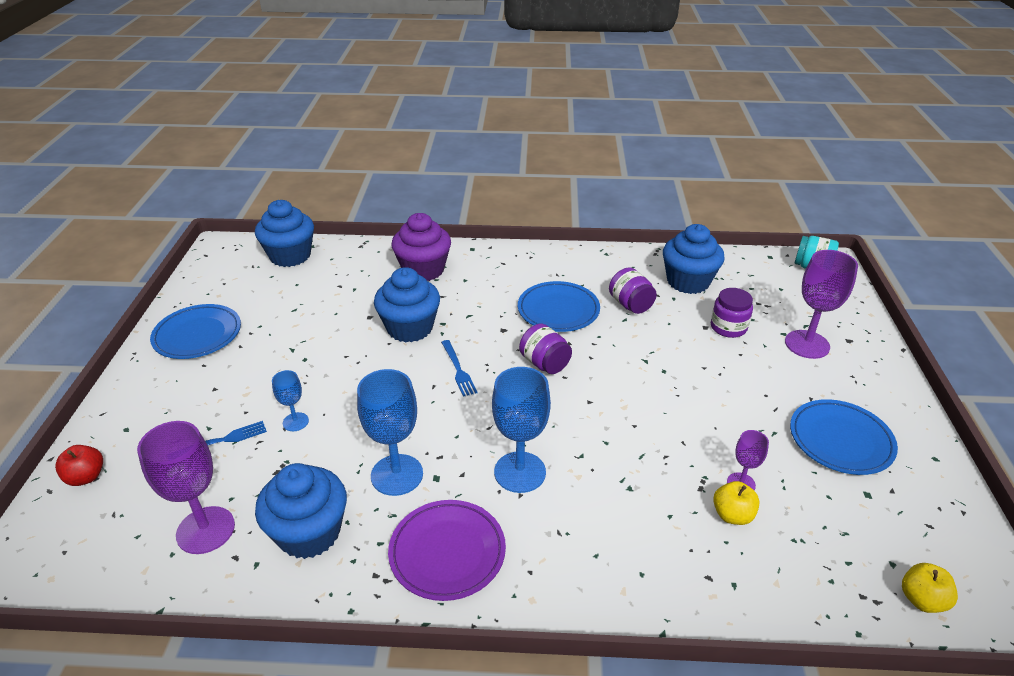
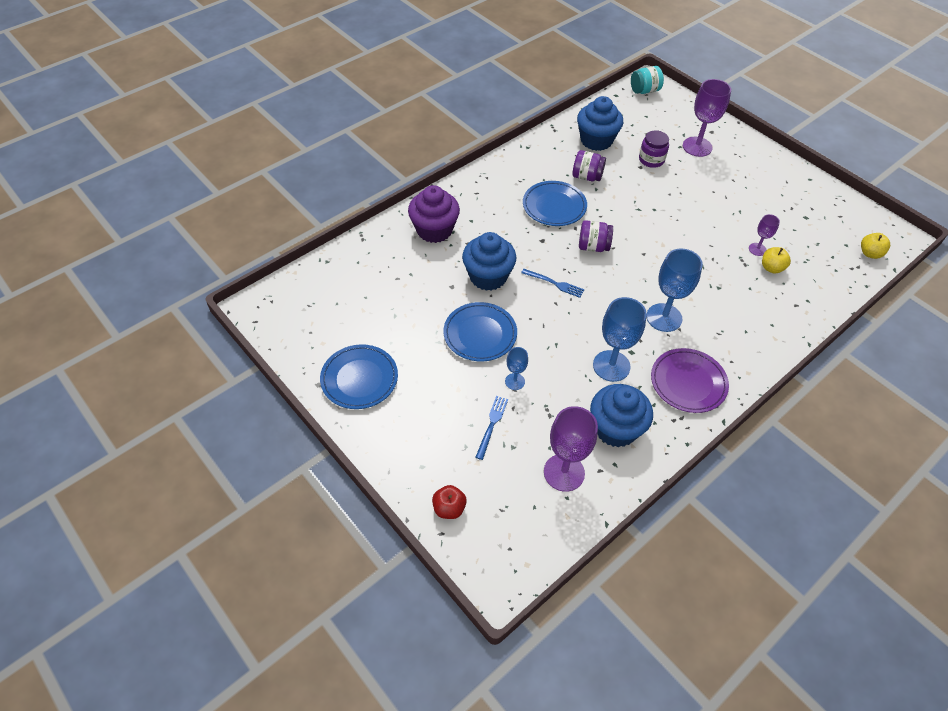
camera: 45 degrees left, 15 degrees up
blue cupcake [255,200,314,267] -> none
blue plate [790,399,898,475] -> blue plate moved to [443,302,517,361]

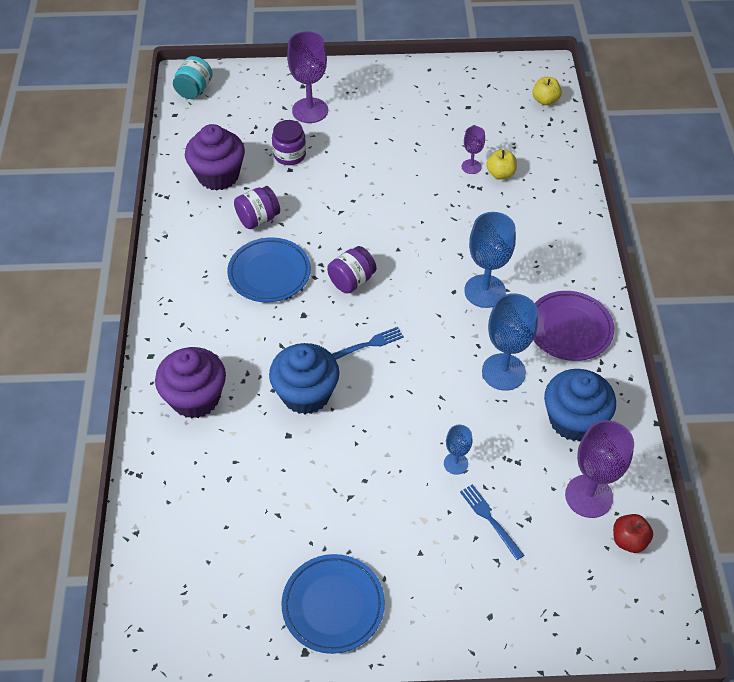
camera: 50 degrees left, 0 degrees up
red apple [432,485,467,519] -> red apple moved to [613,514,653,553]
blue plate [443,302,517,361] -> none
blue cupcake [577,96,623,151] -> purple cupcake [185,124,245,190]

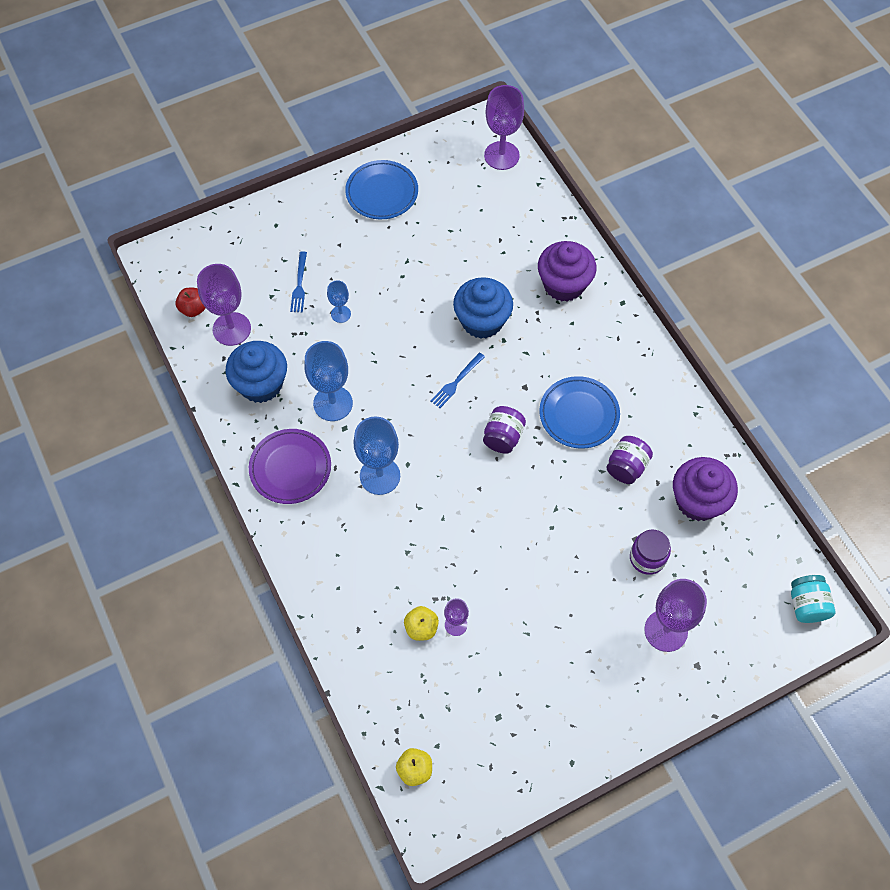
camera: 155 degrees right, 10 degrees up
blue fork [460,484,524,560] -> blue fork turned 60 degrees clockwise [290,251,307,312]
none -> purple goblet [484,85,524,170]

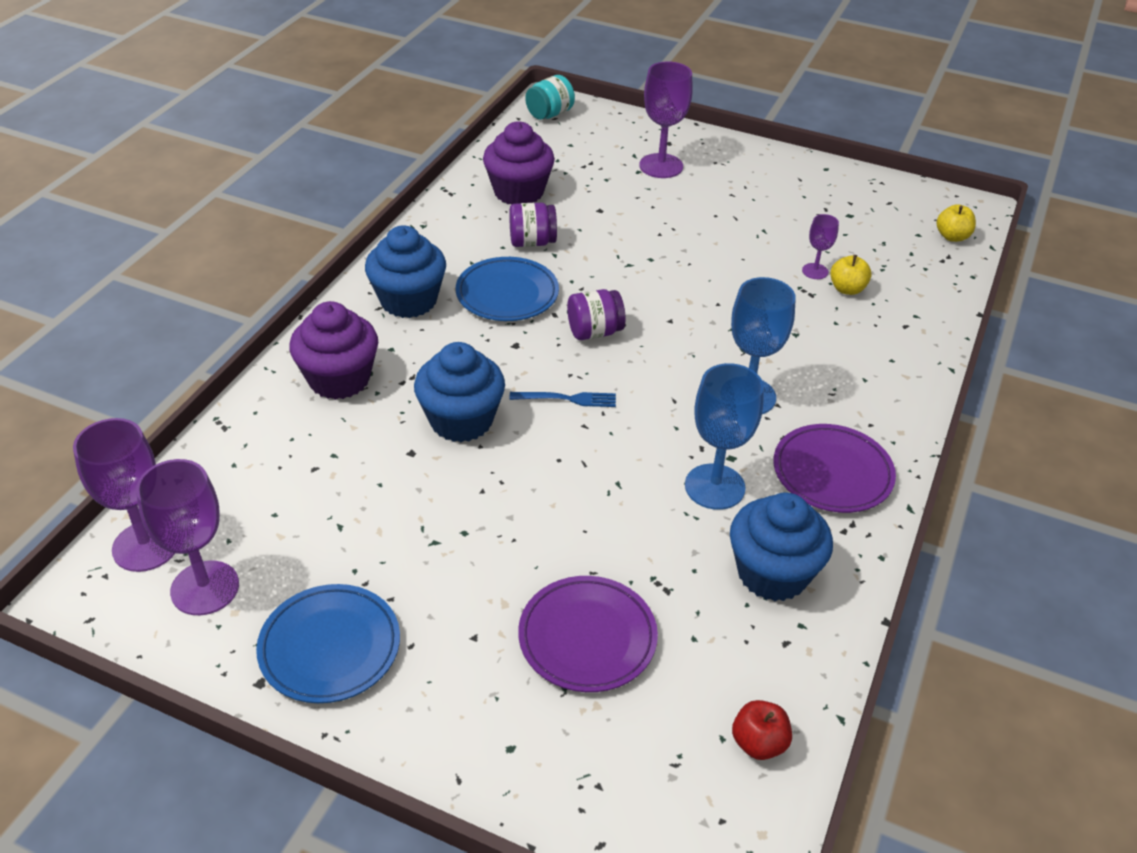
camera: 130 degrees left, 20 degrees down
purple goblet [197,264,251,346] -> purple goblet moved to [136,459,239,615]
blue fork [290,251,307,312] -> purple plate [518,576,658,692]
blue goblet [327,280,351,323] -> none
purple jar [630,529,671,575] -> none
none -> blue cupcake [365,225,446,318]

